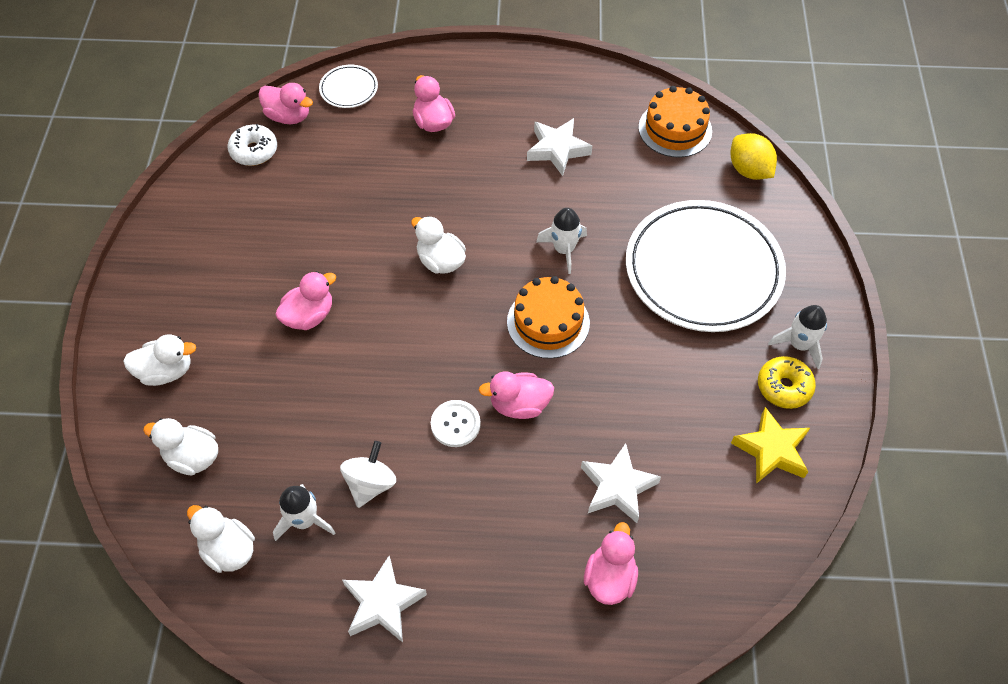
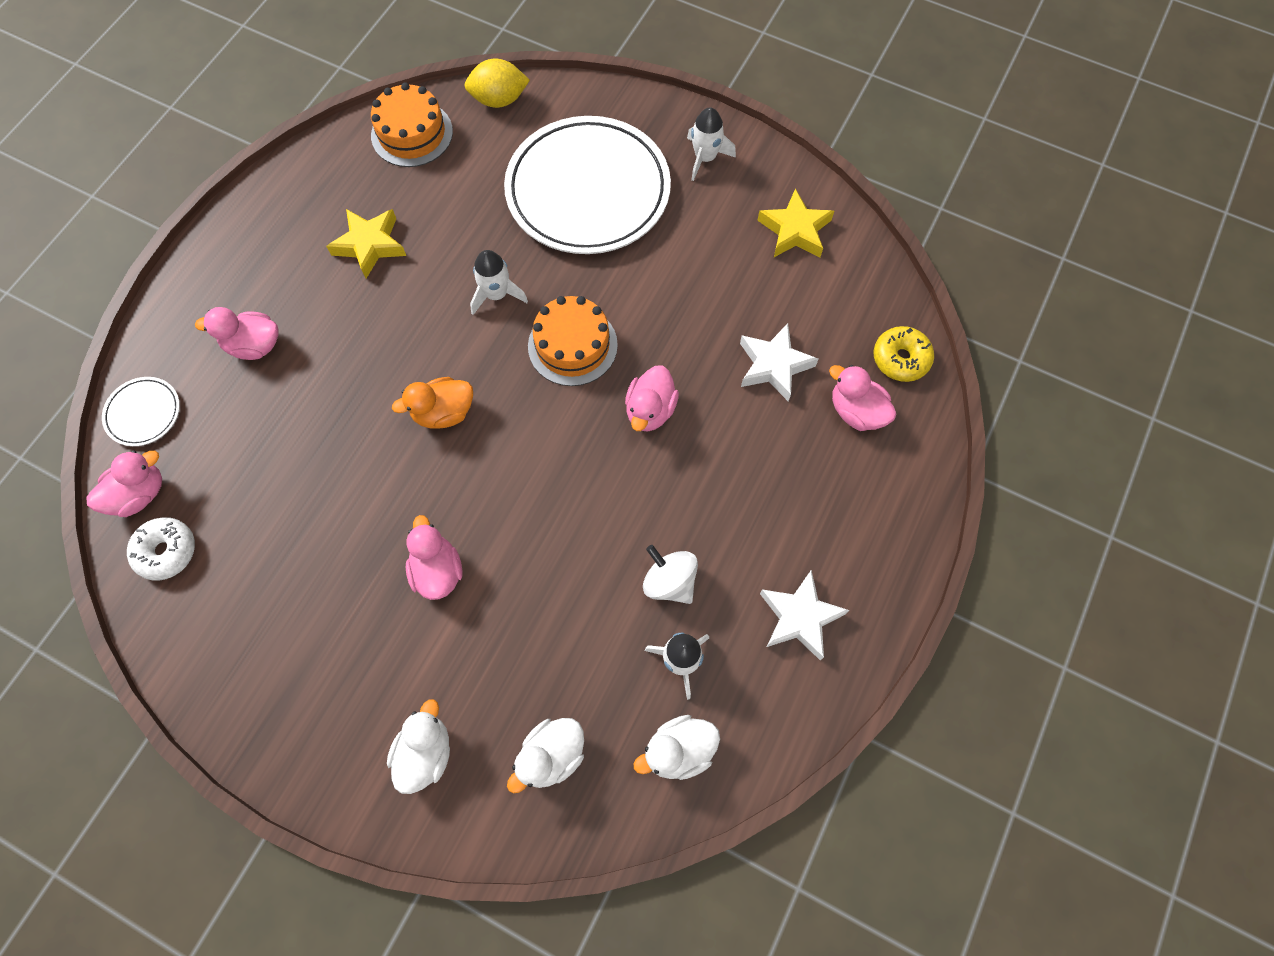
camera: 65 degrees left, 10 degrees up
white duck [411,216,466,274] -> orange duck [392,377,473,428]
white button [431,400,481,447] -> none
white star [527,118,592,176] -> yellow star [326,209,406,278]
yellow donut [758,356,816,409] -> yellow donut moved to [874,326,934,382]

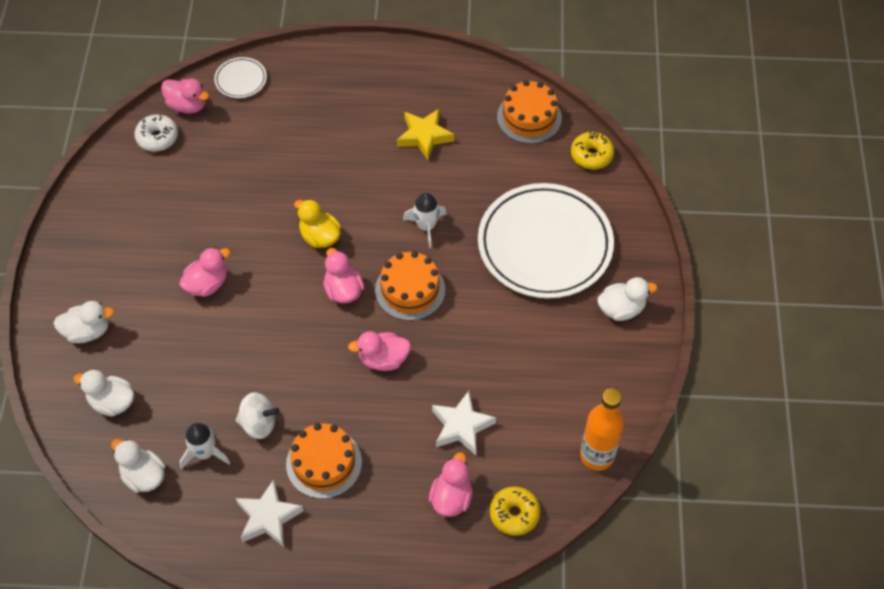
camera: 65 degrees right, 10 degrees down
pink duck [195,307,279,360] -> pink duck moved to [323,248,364,303]
orange duck [392,377,473,428] -> yellow duck [294,199,341,248]
yellow lemon [464,59,530,108] -> yellow donut [571,132,614,169]
white spinning top [643,545,698,604] -> white spinning top turned 75 degrees clockwise [236,392,280,439]
white rocket [687,107,736,181] -> white duck [597,277,658,321]
yellow star [757,188,834,257] -> none
none -> orange cake [286,423,362,499]
none -> orange bottle [580,389,624,471]

